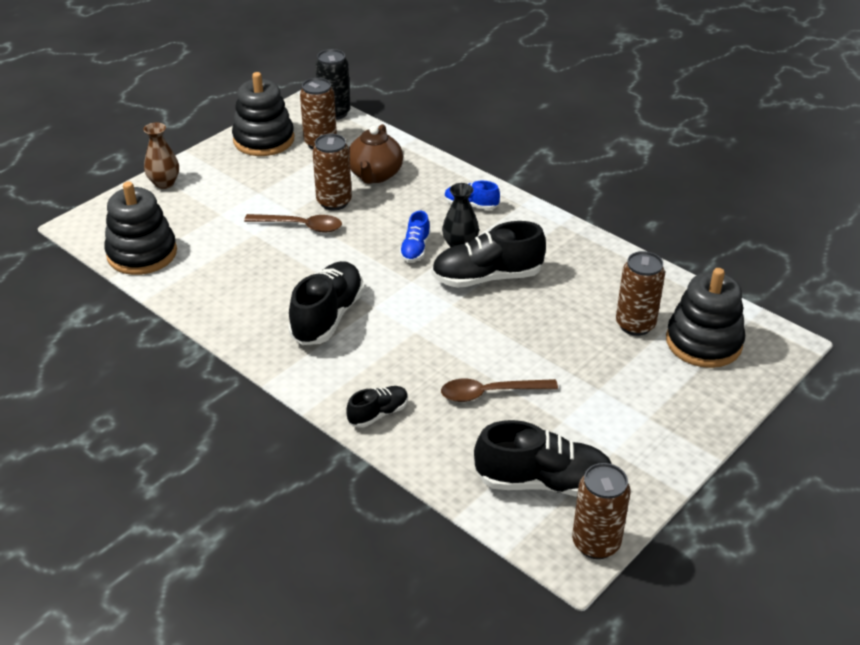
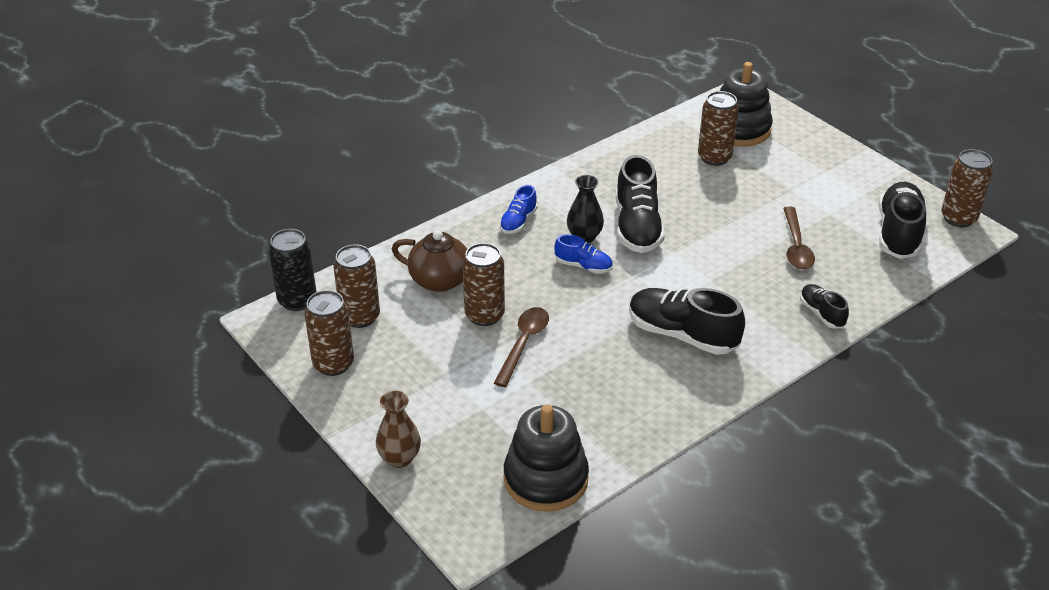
camera: 80 degrees left, 0 degrees up
black stacking toy [232,72,294,156] -> brown can [304,290,354,376]

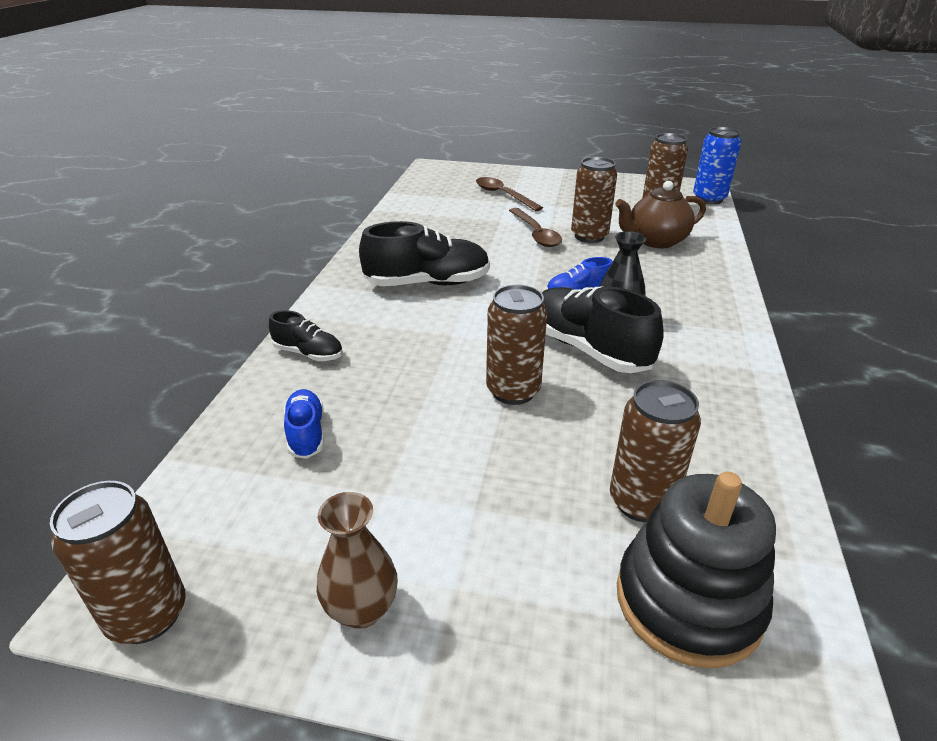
camera: 140 degrees right, 5 degrees down
black can [269,229,317,311] -> blue can [693,127,741,204]
brown can [304,290,354,376] -> brown can moved to [486,284,547,405]
brown vase [376,391,421,468] -> brown vase moved to [317,492,398,629]
blue shoe [500,185,538,234] -> blue shoe moved to [284,389,324,459]
black stacking toy [504,404,589,512] -> none
brown spoon [783,207,815,269] -> brown spoon moved to [476,177,543,211]
black shoe [878,182,926,259] -> none

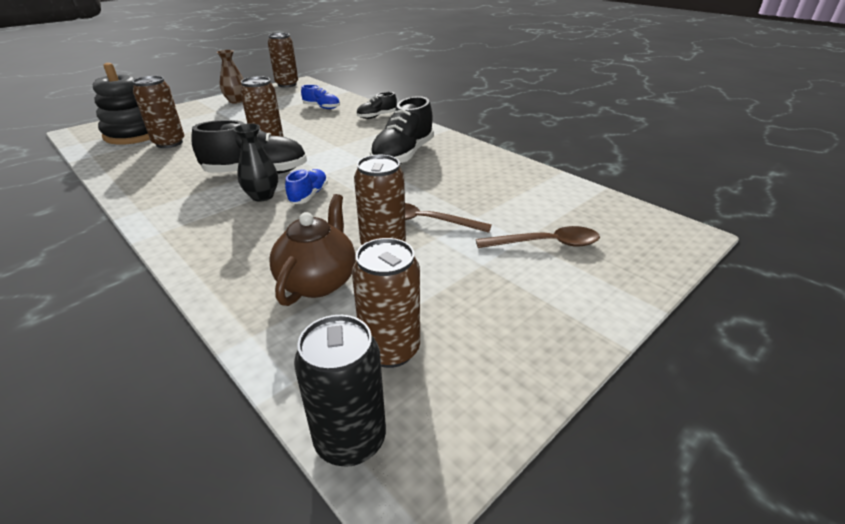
camera: 125 degrees right, 0 degrees up
blue can [693,127,741,204] -> black can [294,315,386,466]

